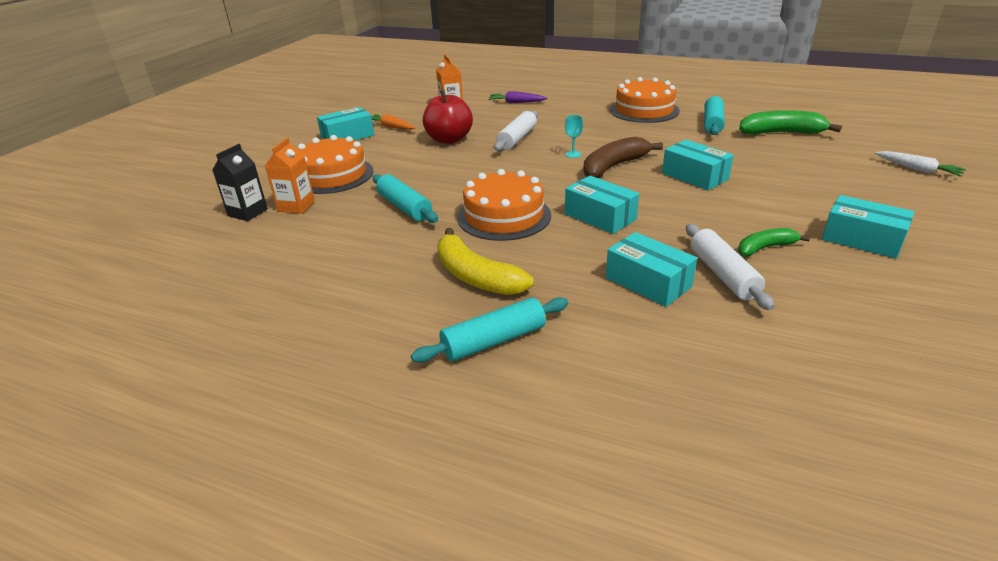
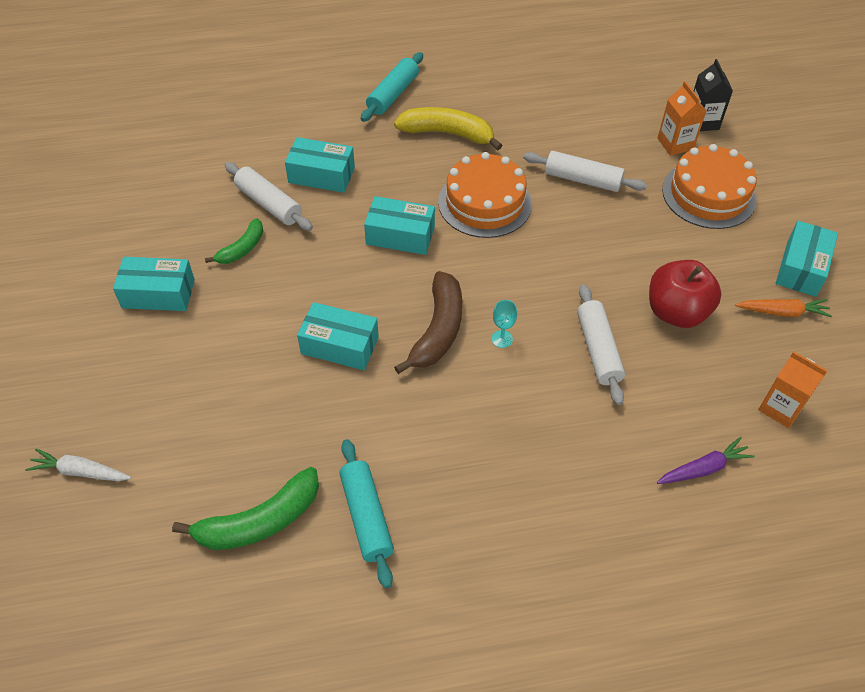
camera: 145 degrees right, 20 degrees up
turquoise rolling pin [373,174,438,223] -> white rolling pin [524,151,647,192]
orange cake [610,77,680,123] -> none

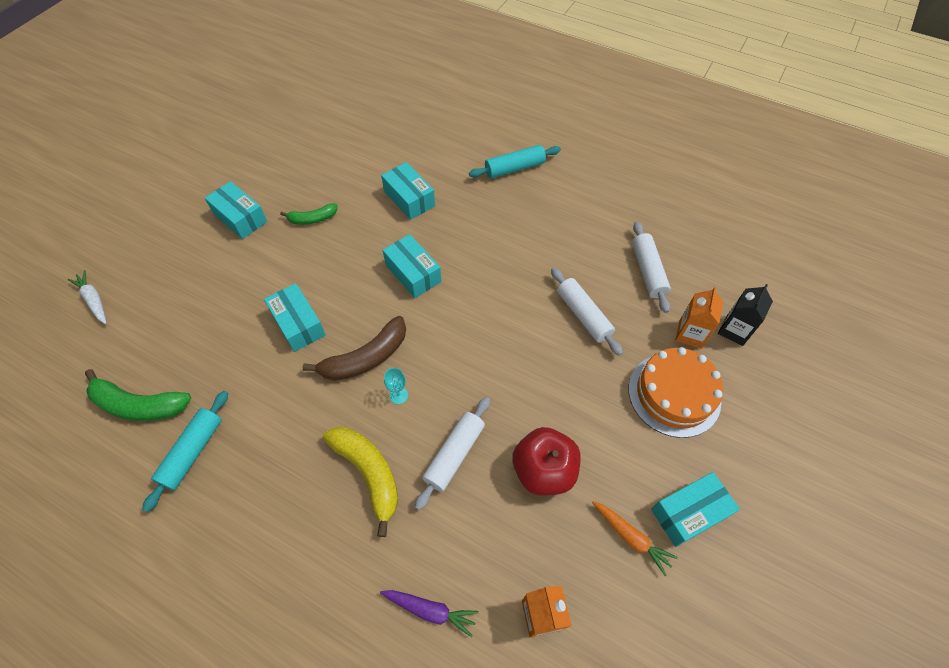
camera: 40 degrees right, 5 degrees up
white rolling pin [225,162,313,231] -> white rolling pin moved to [632,222,671,313]
yellow banana [394,107,503,150] -> yellow banana moved to [323,427,398,537]
orange cake [438,152,532,238] -> none

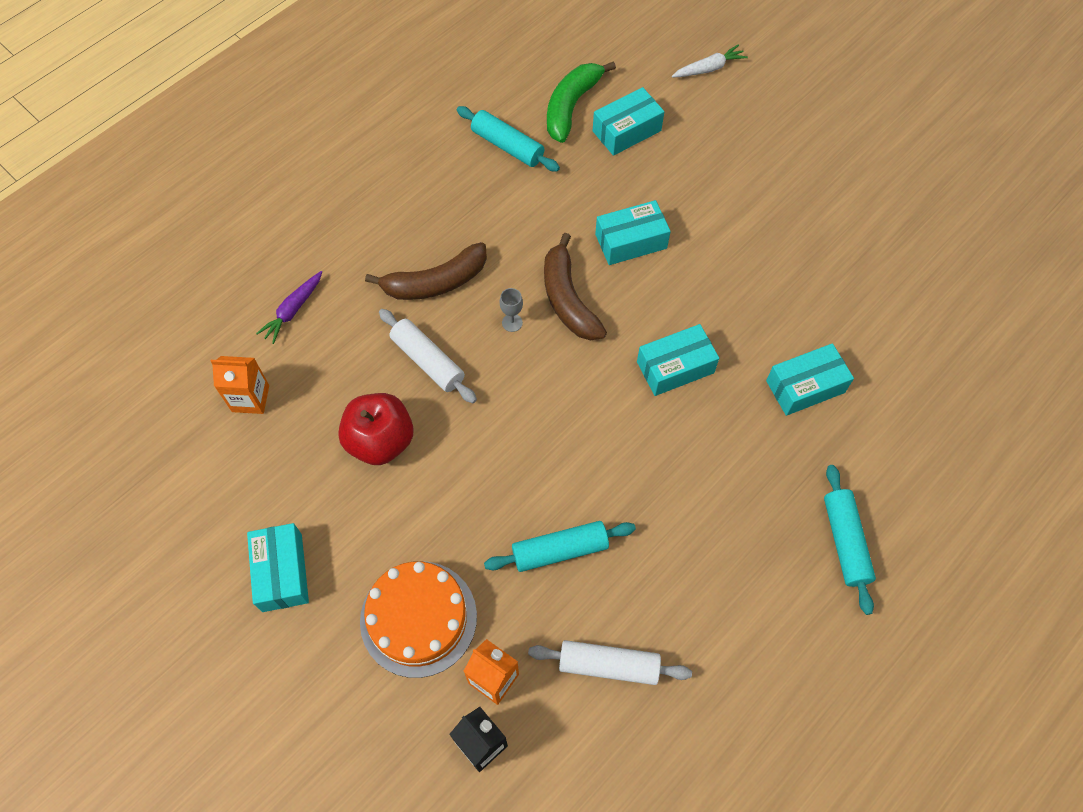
camera: 105 degrees right, 5 degrees up
turquoise box [205,181,267,239] -> turquoise box moved to [593,87,664,156]
green banana [280,204,338,225] -> none
yellow banana [323,427,398,537] -> brown banana [365,242,487,300]
turquoise goblet [384,368,408,404] -> grey goblet [499,288,523,332]
white rolling pin [551,268,623,356] -> turquoise rolling pin [484,521,636,572]
orange carrot [592,501,678,576] -> none

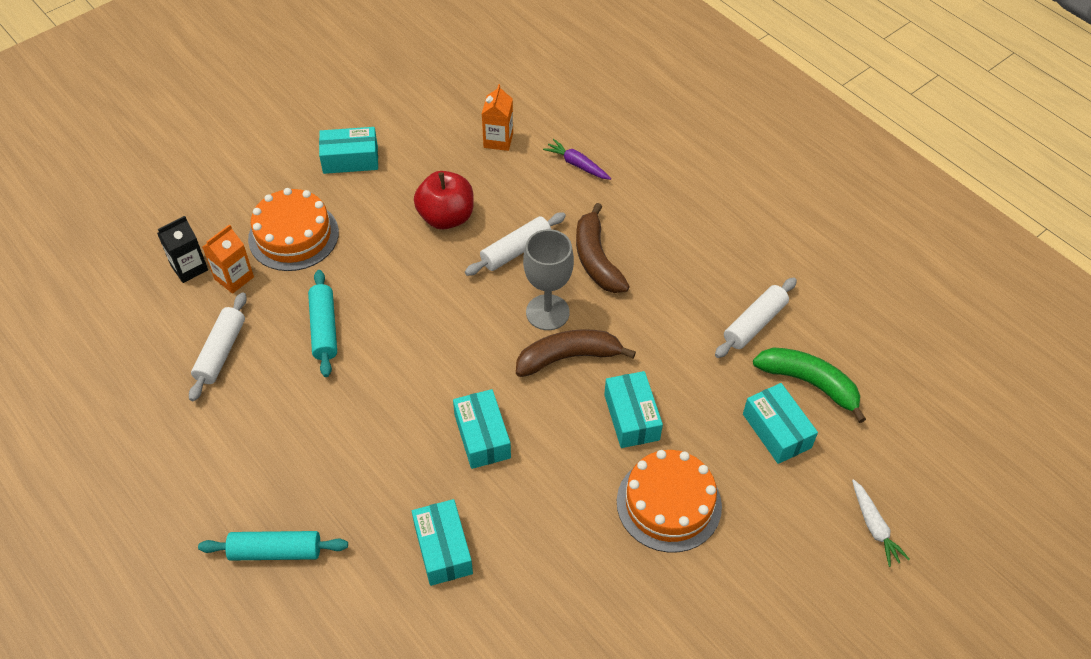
camera: 95 degrees right, 10 degrees down
turquoise rolling pin [457,106,560,172] -> white rolling pin [715,277,797,358]
grey goblet [499,288,523,332] -> grey goblet [523,229,574,330], size x2.28
none -> orange cake [617,450,722,553]

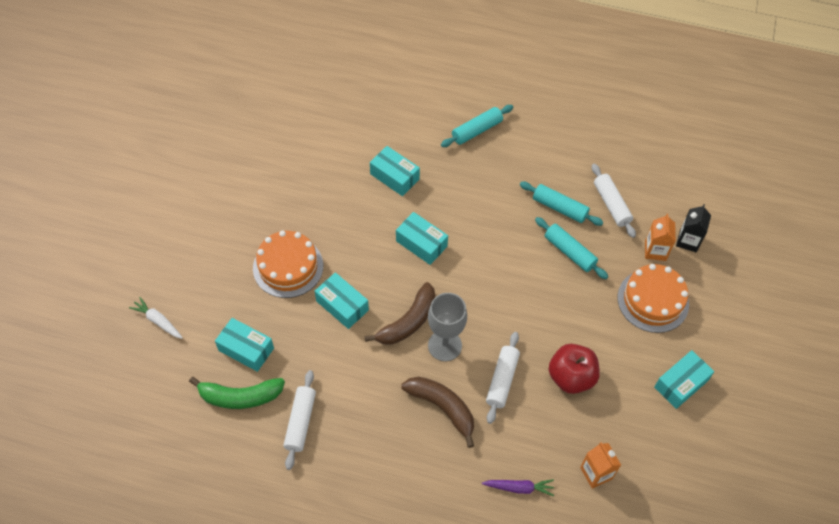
camera: 145 degrees right, 5 degrees up
none -> turquoise rolling pin [520,182,604,226]

